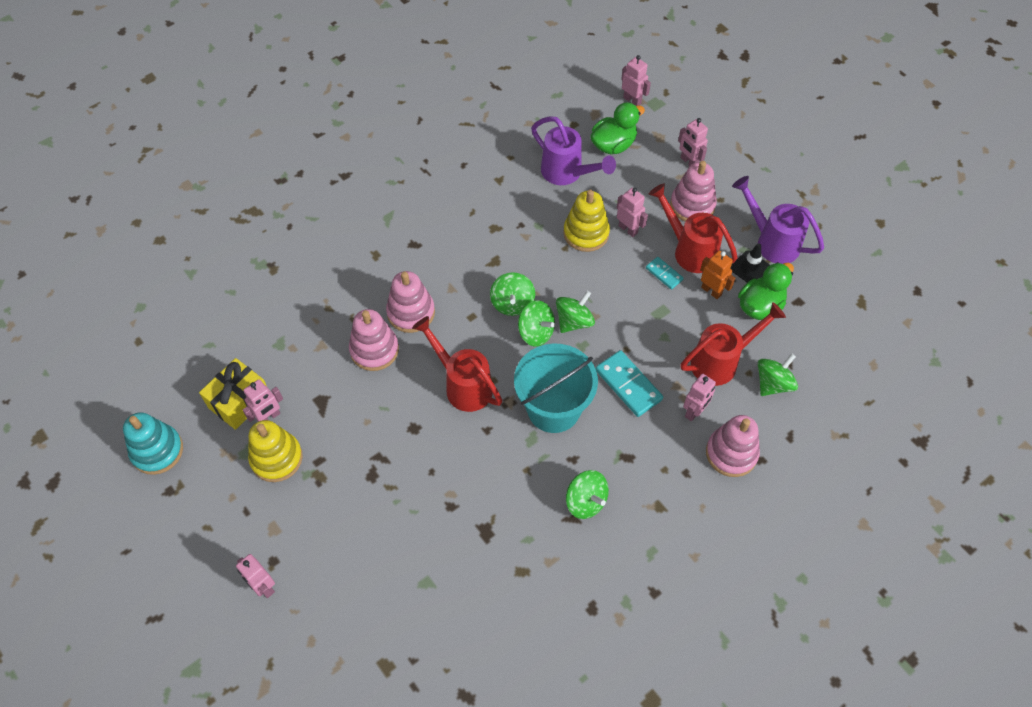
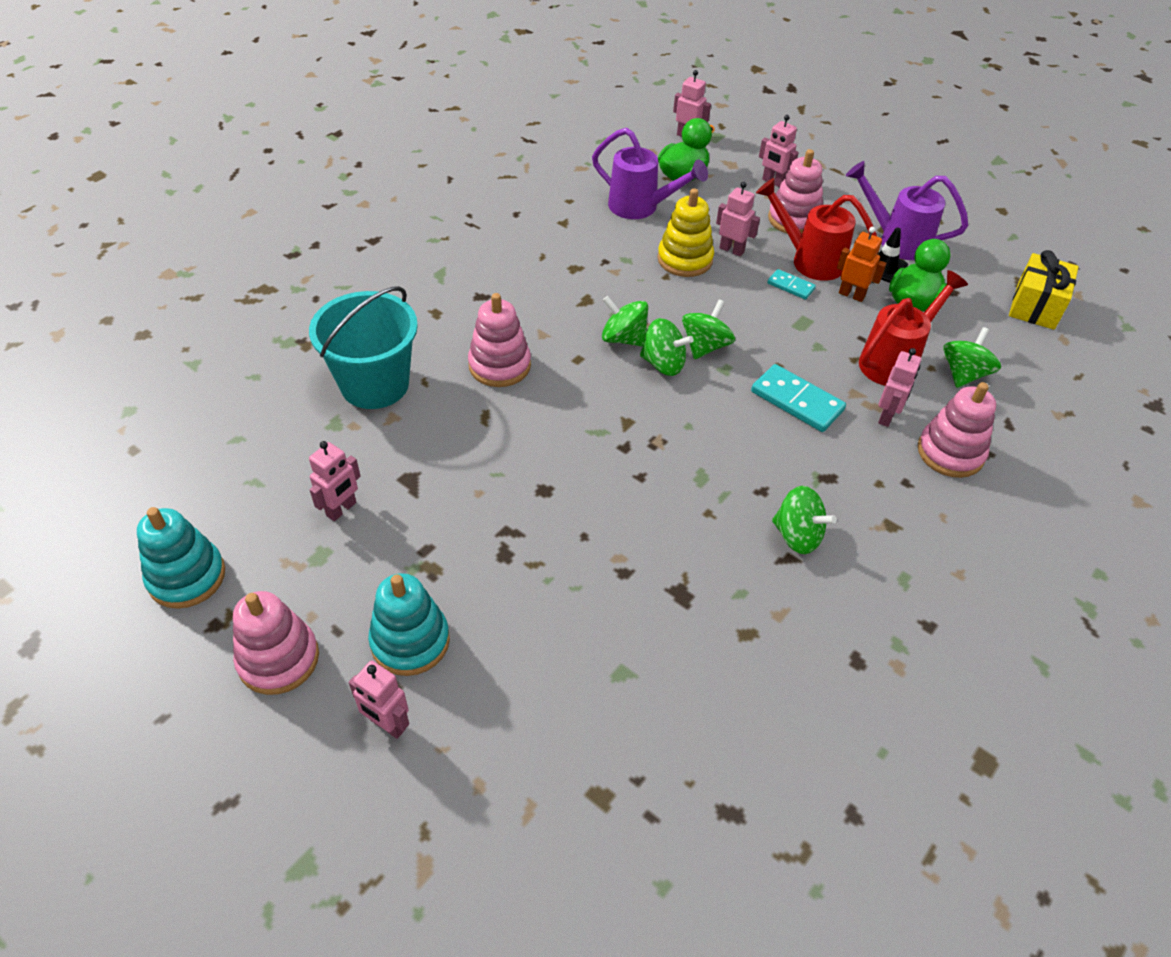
camera: 15 degrees left, 10 degrees down
yellow gift [199,358,266,430] -> yellow gift moved to [1009,250,1079,330]
yellow stacking toy [248,420,303,482] -> none
pink stacking toy [349,309,399,371] -> pink stacking toy moved to [233,591,319,695]
red watering can [412,316,502,412] -> none
green spinning top [490,272,535,316] -> green spinning top turned 135 degrees clockwise [602,296,648,347]
turquoise bucket [514,343,598,433] -> turquoise bucket moved to [309,286,418,409]
none -> turquoise stacking toy [368,573,450,676]

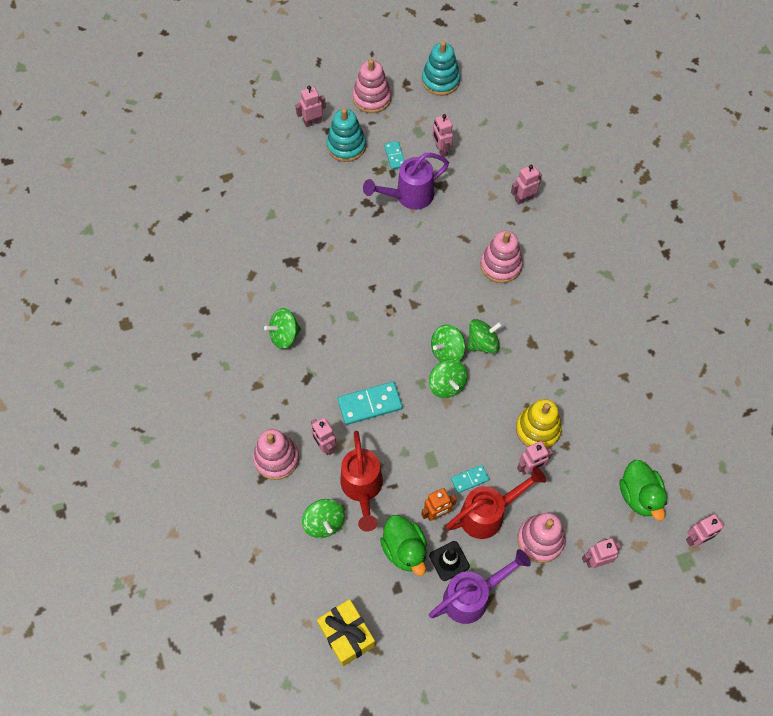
camera: 125 degrees right, 15 degrees up
turquoise bucket [309,286,418,409] -> pink robot [511,164,542,205]
purple watering can [592,128,708,219] -> purple watering can moved to [363,153,449,210]
none -> turquoise domino [384,141,405,170]

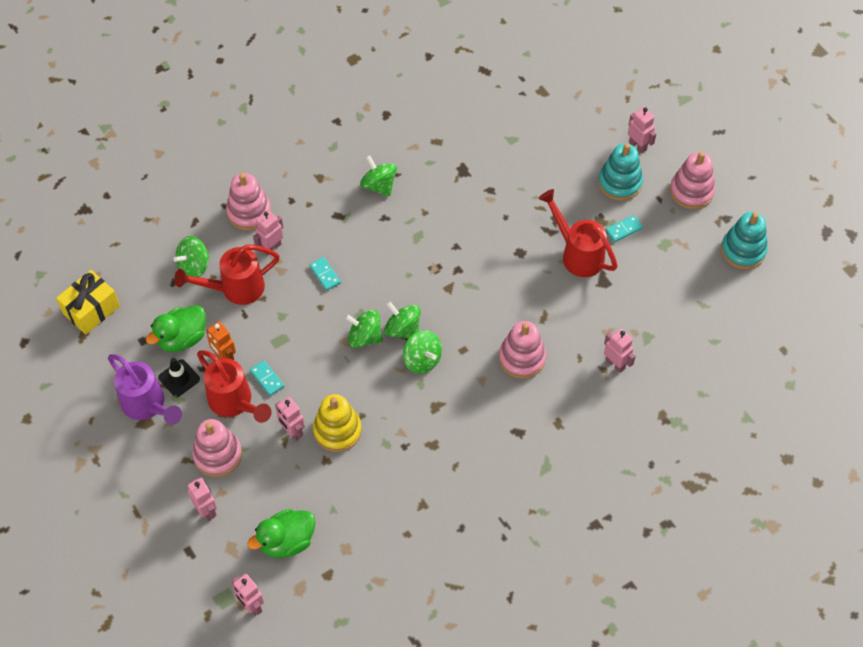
camera: 75 degrees right, 5 degrees down
turquoise domino [338,382,403,425] -> turquoise domino [309,257,341,291], size x0.57
purple watering can [363,153,449,210] -> red watering can [538,189,618,277]
green spinning top [429,360,468,398] -> green spinning top turned 60 degrees clockwise [345,310,383,348]
pink robot [433,114,453,157] -> none

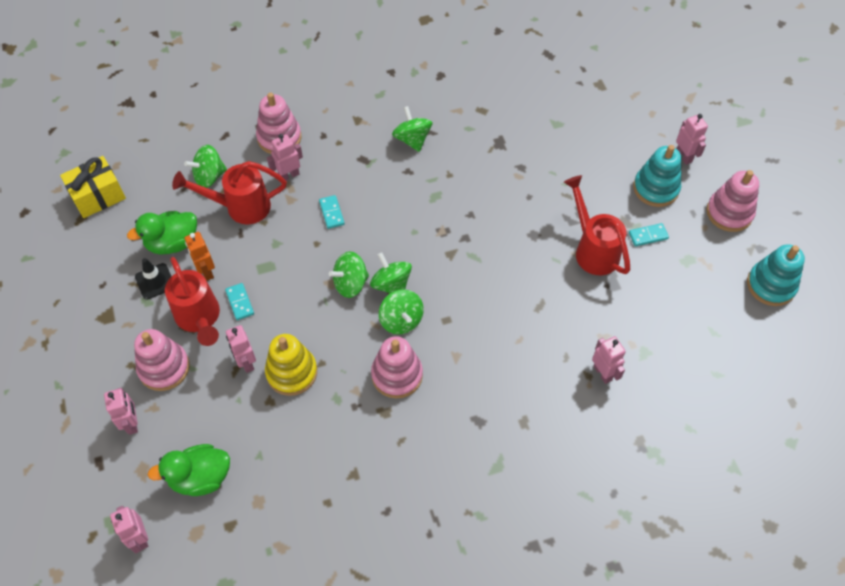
camera: 15 degrees right, 0 degrees up
purple watering can [108,354,182,425] -> none
green spinning top [345,310,383,348] -> green spinning top turned 60 degrees counterclockwise [329,251,369,298]
pink stacking toy [499,321,546,379] -> pink stacking toy moved to [371,336,423,398]

